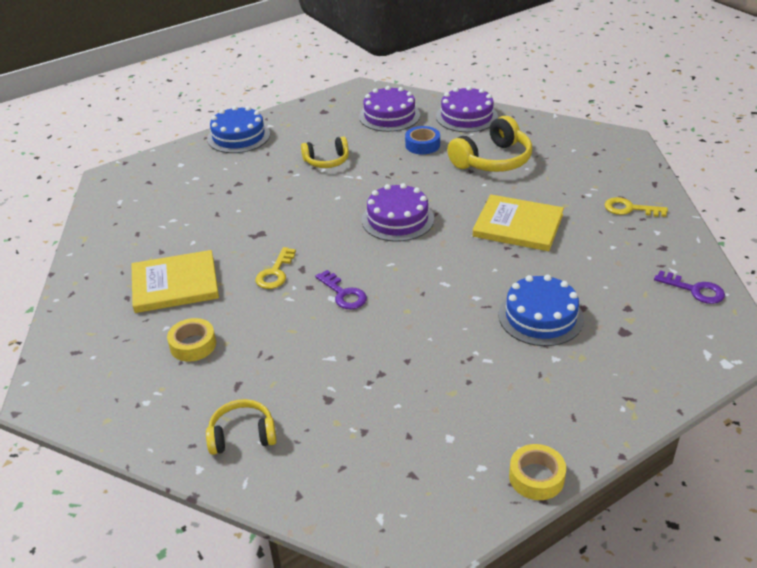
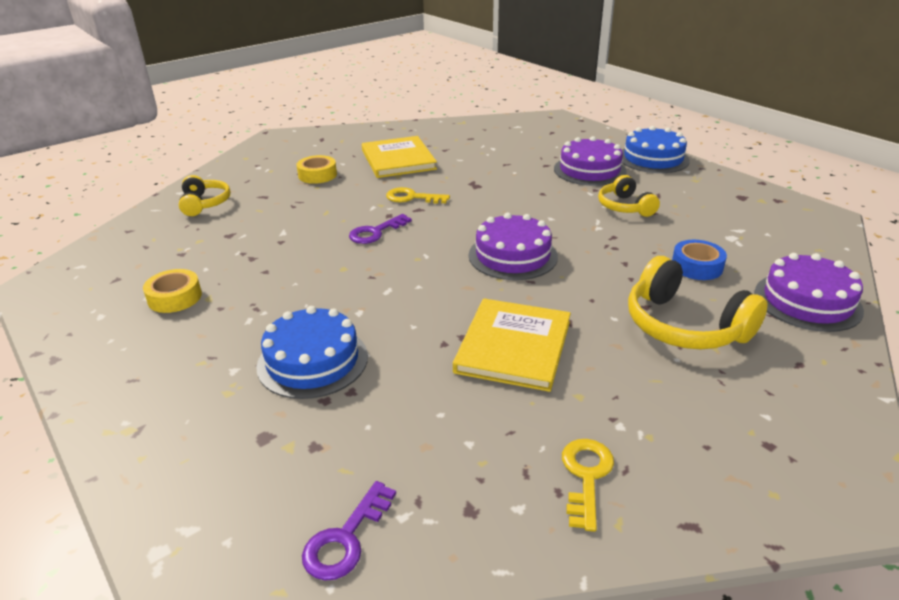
camera: 85 degrees right, 5 degrees down
purple cake [359,86,420,132] -> purple cake moved to [554,136,627,186]
yellow tape [509,444,566,500] -> yellow tape moved to [143,269,202,313]

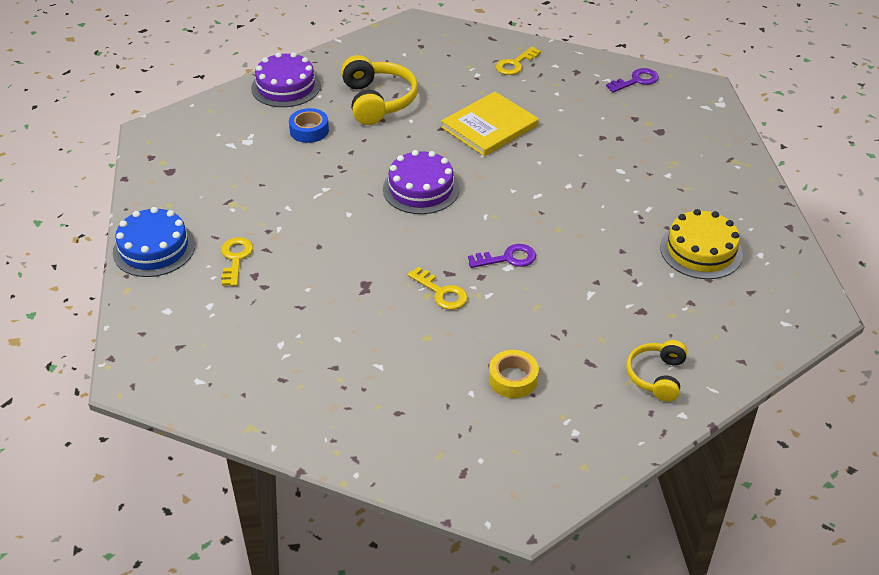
camera: 150 degrees left, 10 degrees up
yellow tape [143,269,202,313] -> yellow cake [660,209,743,279]
blue cake [256,306,368,399] -> none
yellow book [362,136,437,178] -> none
purple cake [554,136,627,186] -> yellow key [221,237,253,286]
yellow headphones [598,175,660,217] -> none

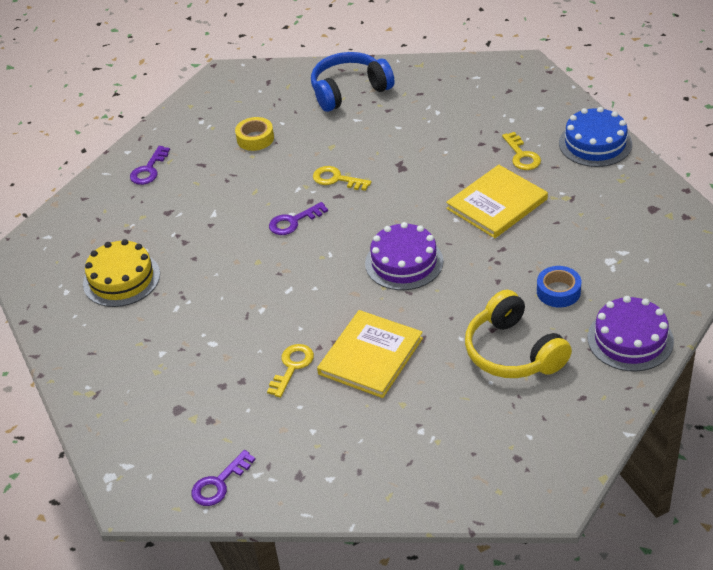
camera: 165 degrees right, 0 degrees up
yellow key [496,46,541,75] -> yellow key moved to [267,344,314,398]
yellow headphones [626,340,687,402] -> purple key [130,146,170,185]
none -> blue headphones [311,52,394,112]
none -> yellow book [446,165,548,238]

